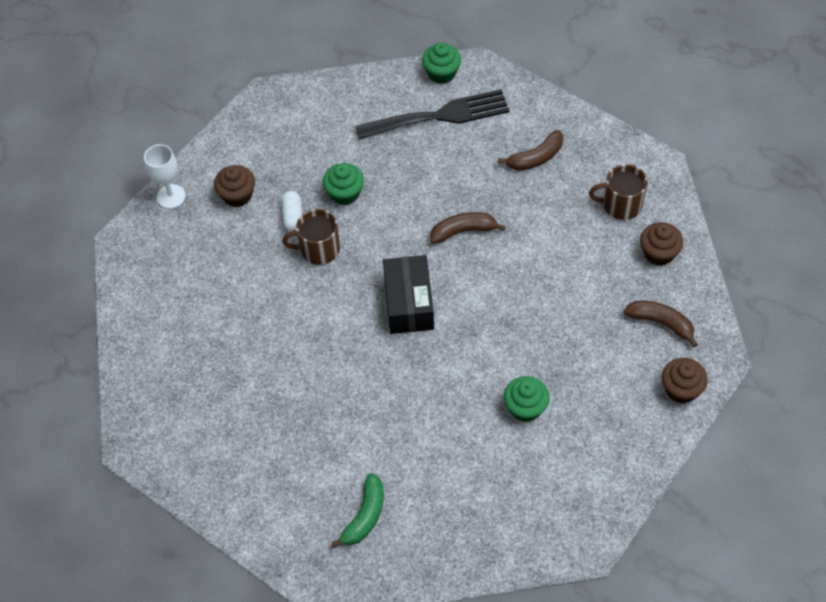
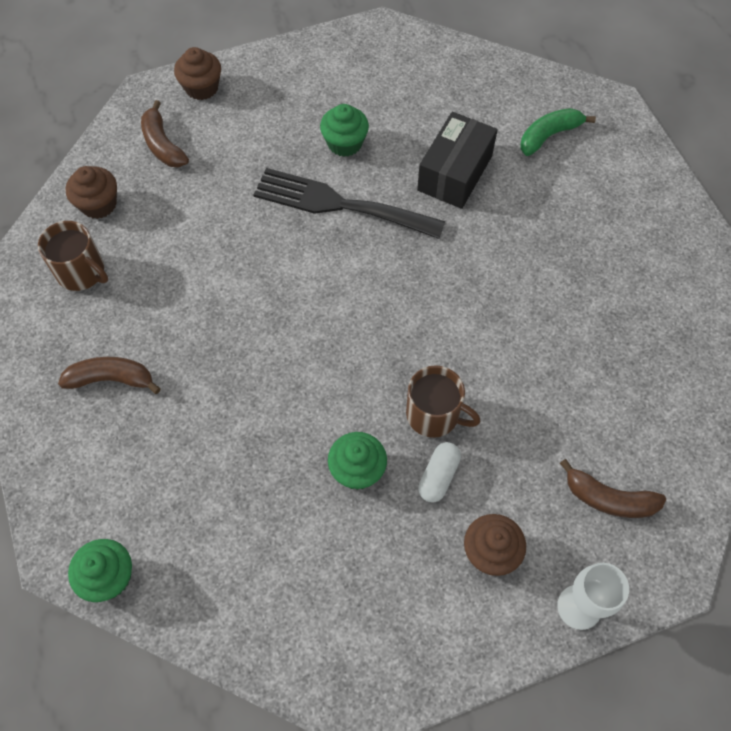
camera: 150 degrees left, 5 degrees up
black fork [355,89,509,140] -> black fork moved to [253,168,445,239]
black box [383,255,434,334] -> black box moved to [417,112,498,209]
brown banana [430,212,506,244] -> brown banana moved to [560,459,666,518]

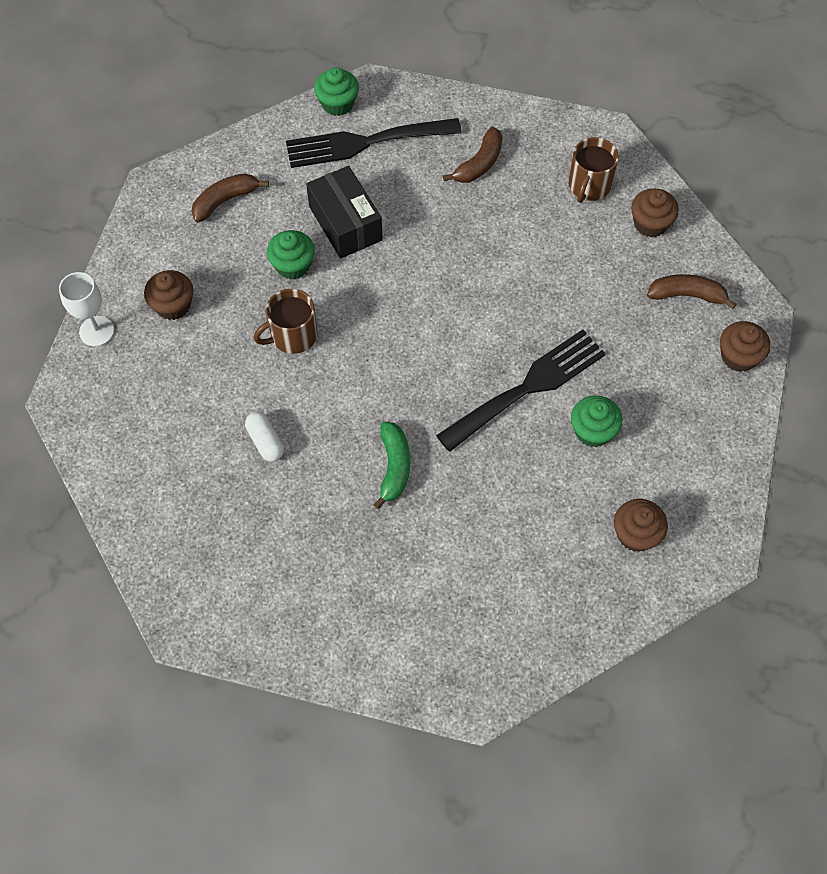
camera: 125 degrees right, 0 degrees up
brown mug [38,221,108,291] -> brown mug turned 45 degrees counterclockwise [569,137,619,203]
black box [417,112,498,209] -> black box moved to [306,166,383,259]
white capsule [418,442,461,503] -> white capsule moved to [245,412,284,462]
green banana [520,108,596,156] -> green banana moved to [373,422,410,509]
brown banana [560,459,666,518] -> brown banana moved to [192,173,269,222]
none -> black fork [286,118,462,168]
none -> brown cupcake [614,499,668,552]

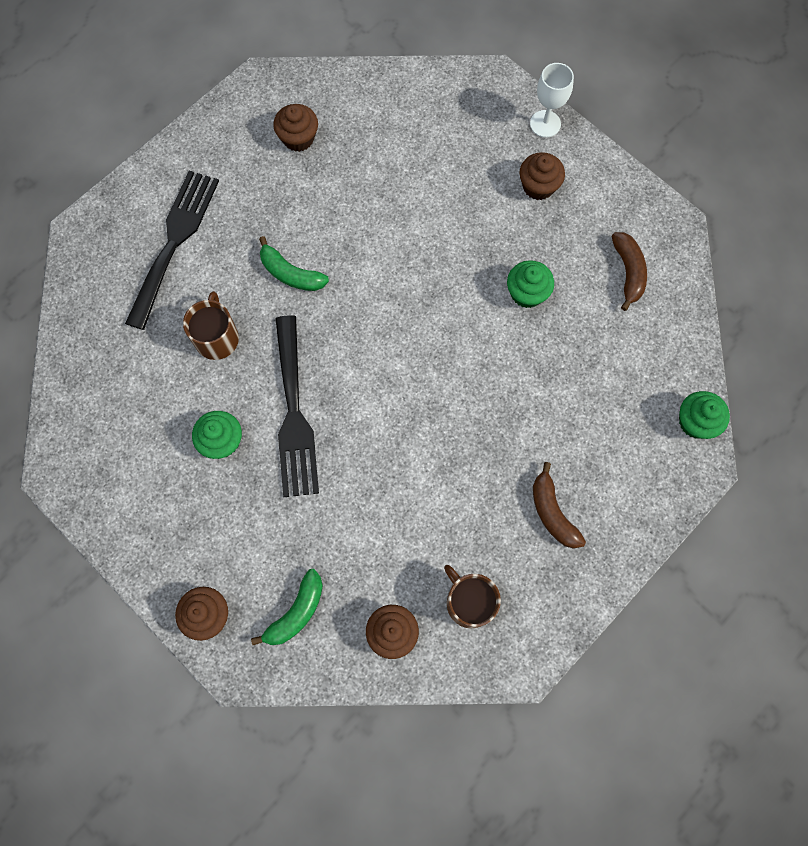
camera: 120 degrees right, 10 degrees up
white capsule [245,412,284,462] -> none
brown mug [254,289,317,354] -> brown mug moved to [183,291,239,360]
black fork [286,118,462,168] -> black fork moved to [125,171,219,330]
black box [306,166,383,259] -> none
brown cupcake [614,499,668,552] -> brown cupcake moved to [273,104,318,152]
brown banana [647,274,737,309] -> green banana [251,569,323,645]

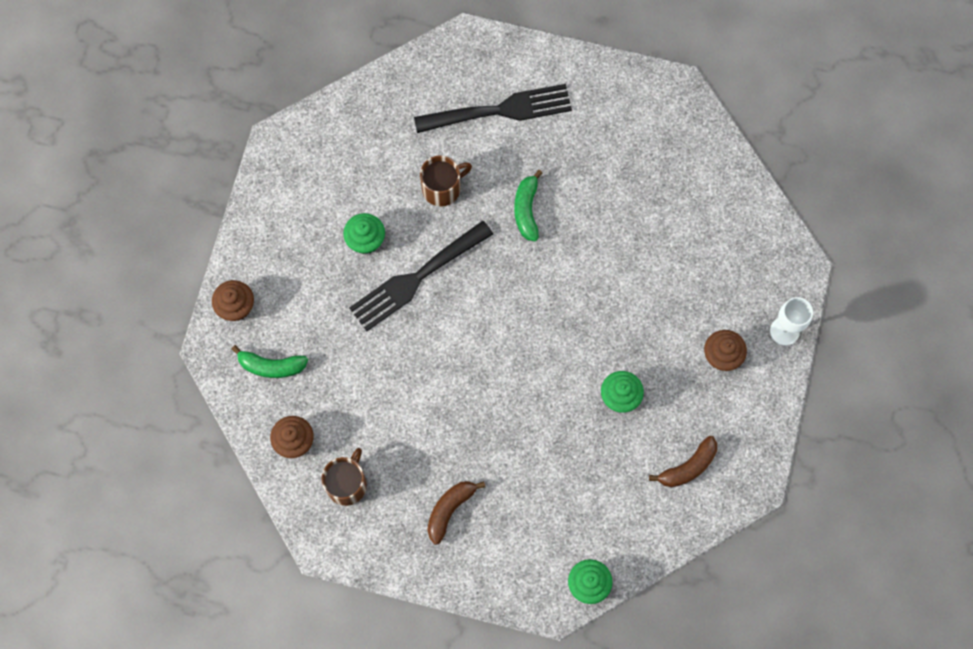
camera: 60 degrees right, 0 degrees up
brown cupcake [273,104,318,152] -> none

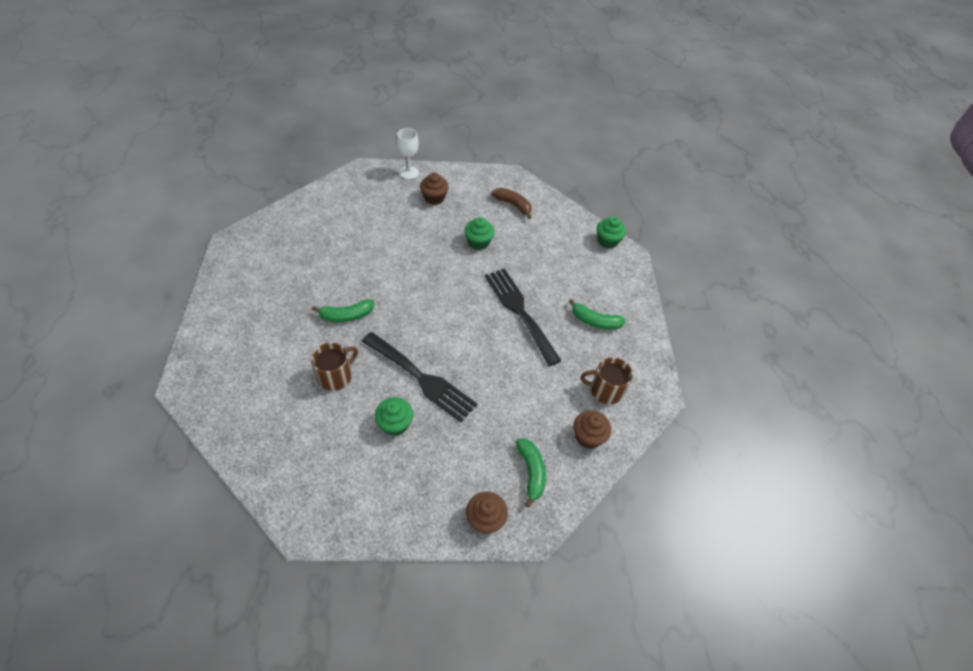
camera: 110 degrees left, 20 degrees down
black fork [414,84,572,133] -> black fork moved to [485,268,561,366]
brown mug [420,155,472,207] -> brown mug turned 90 degrees clockwise [311,343,358,391]
brown banana [427,481,485,545] -> green banana [569,299,626,330]

